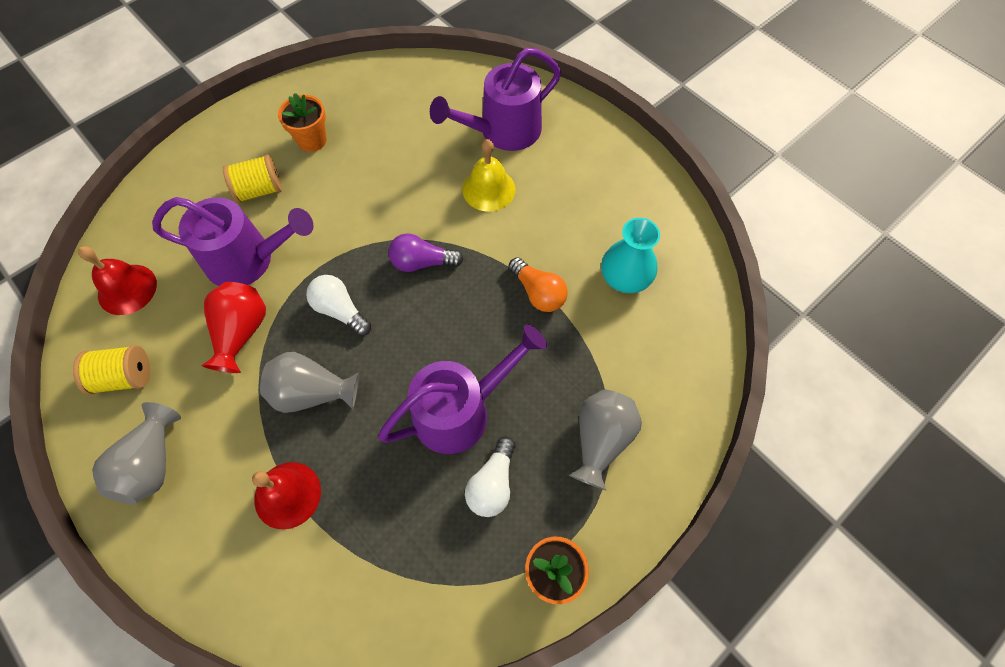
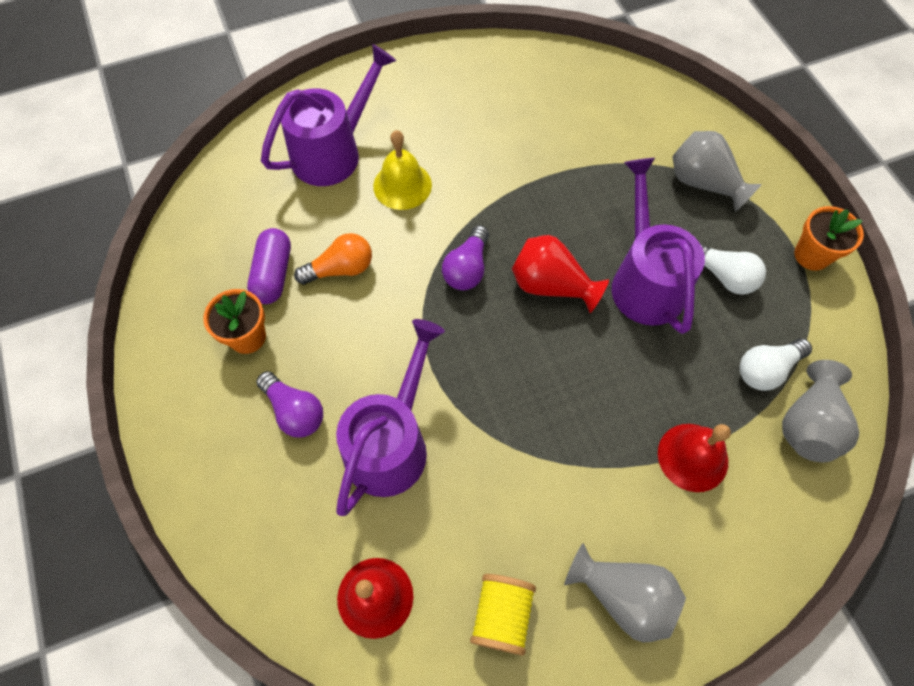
camera: 70 degrees left, 0 degrees up
red vase [201,282,266,373] -> red vase moved to [512,235,609,313]
yellow spool [223,154,282,203] -> purple light bulb [256,371,323,438]
grey vase [260,352,359,413] -> grey vase moved to [782,360,859,462]
white light bulb [306,275,371,336] -> white light bulb moved to [739,339,812,391]
purple watering can [430,48,561,151] -> purple watering can turned 120 degrees counterclockwise [261,44,396,186]
orange light bulb [508,257,568,312] -> orange light bulb moved to [294,233,372,285]
turquoise vase [601,218,660,293] -> none
none -> purple capsule [247,228,291,304]

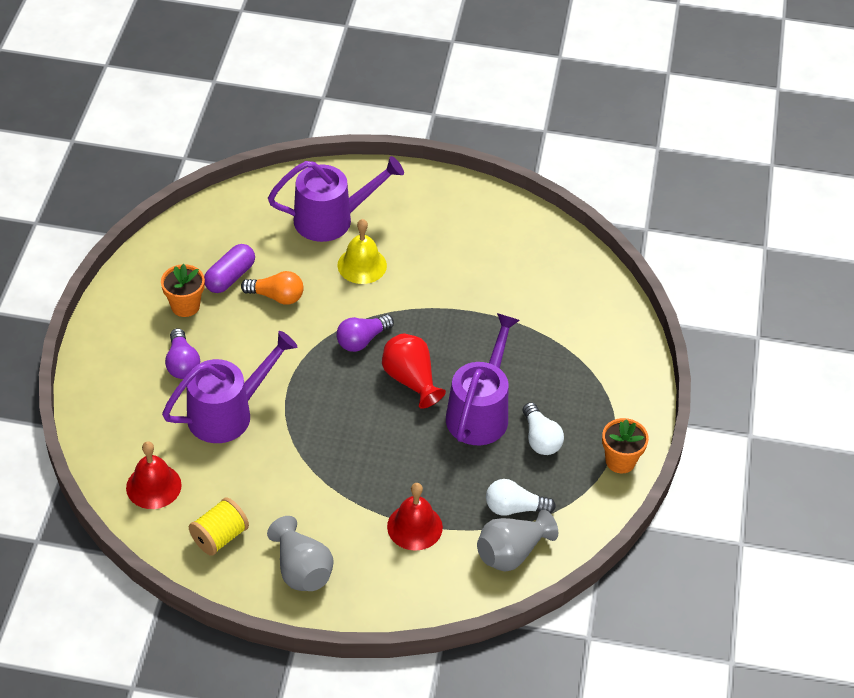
camera: 30 degrees right, 15 degrees down
grey vase [672,131,762,212] -> none

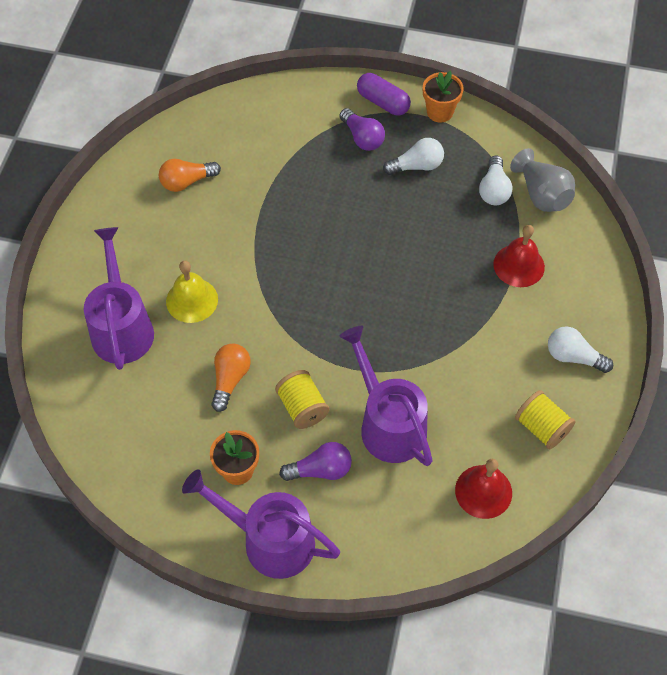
camera: 85 degrees left, 10 degrees up
purple capsule [204,244,255,293] -> purple capsule moved to [357,73,411,115]
grey vase [267,516,334,591] -> white light bulb [548,326,613,373]
purple light bulb [337,314,394,352] -> purple light bulb moved to [340,108,385,151]
red vase [382,333,446,409] -> none
purple watering can [446,313,520,445] -> purple watering can moved to [182,469,340,579]
none -> orange light bulb [159,159,221,192]
none -> yellow spool [275,370,329,429]

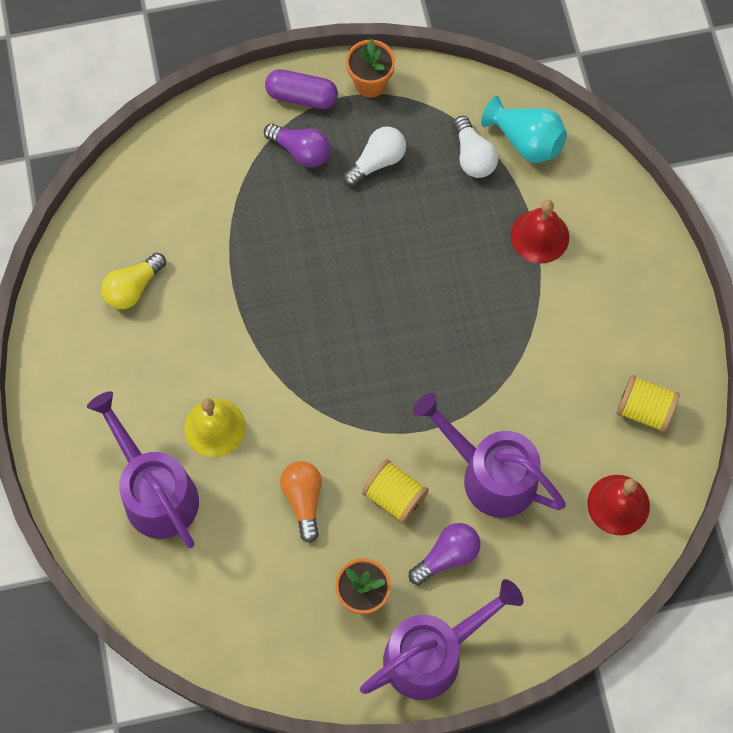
camera: 25 degrees left, 10 degrees up
orange light bulb [159,159,221,192] -> yellow light bulb [101,253,166,309]
purple watering can [182,469,340,579] -> purple watering can turned 150 degrees clockwise [360,579,524,700]
grey vase [510,148,575,212] -> turquoise vase [481,96,567,163]
white light bulb [548,326,613,373] -> none

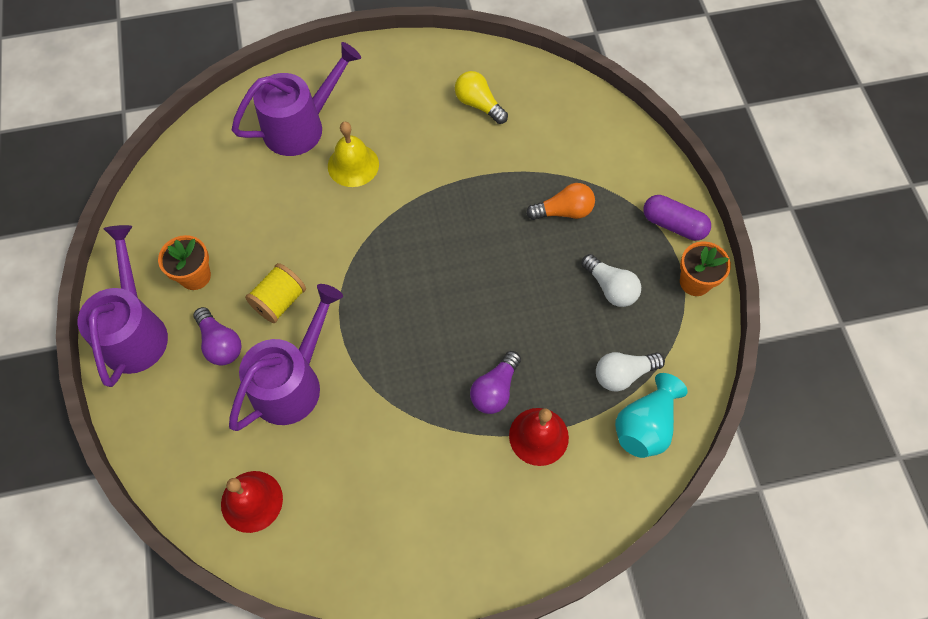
camera: 90 degrees right, 5 degrees down
purple light bulb [264,123,331,167] -> purple light bulb moved to [470,351,521,414]
purple capsule [265,69,338,109] -> purple capsule turned 75 degrees counterclockwise [643,195,711,241]
orange light bulb [280,461,322,543] -> orange light bulb moved to [526,183,595,220]
purple watering can [360,579,524,700] -> purple watering can turned 150 degrees counterclockwise [77,225,168,387]
yellow spool [616,375,680,433] -> none

